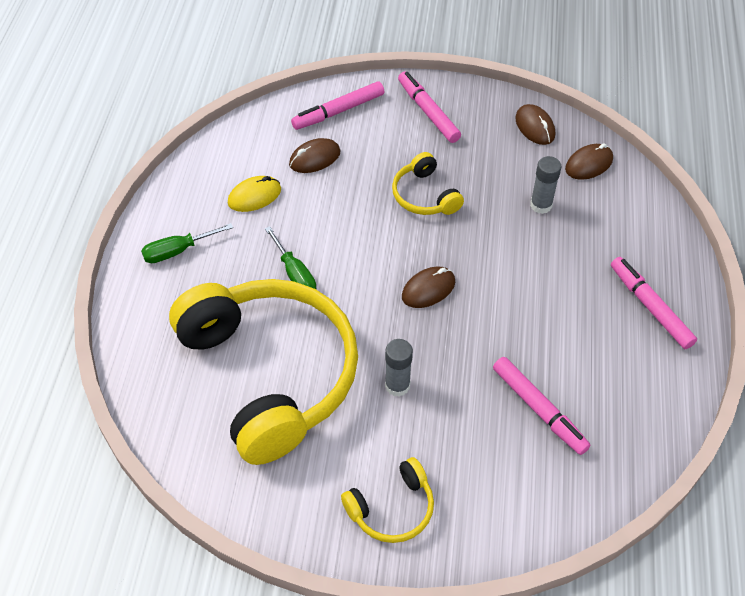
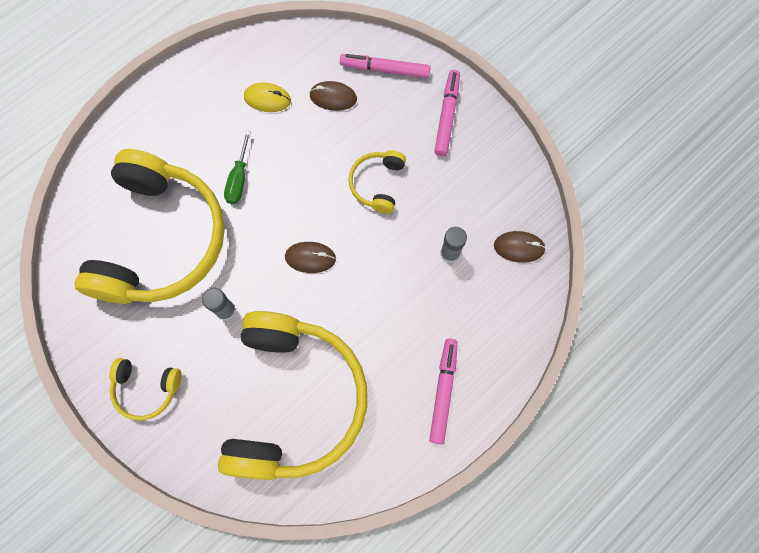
camera: 40 degrees right, 20 degrees up
green screwdriver [141,223,233,263] -> none
pink marker [493,357,590,455] -> yellow headphones [218,311,368,480]
brown mouse [515,104,555,145] -> none

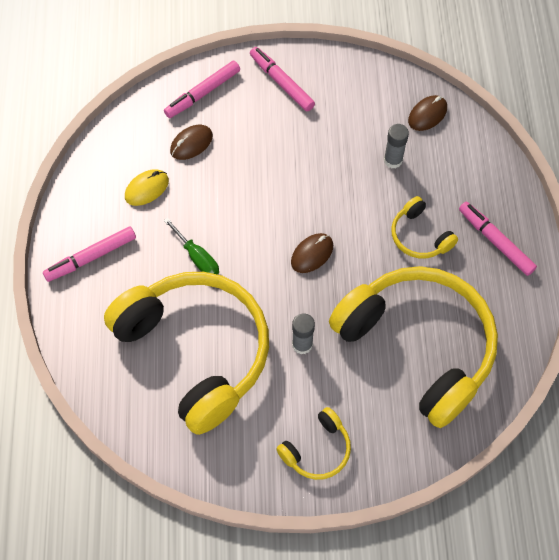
camera: 50 degrees left, 10 degrees down
yellow headphones [348,150,406,213] -> yellow headphones moved to [391,196,458,258]
none -> pink marker [43,227,136,282]

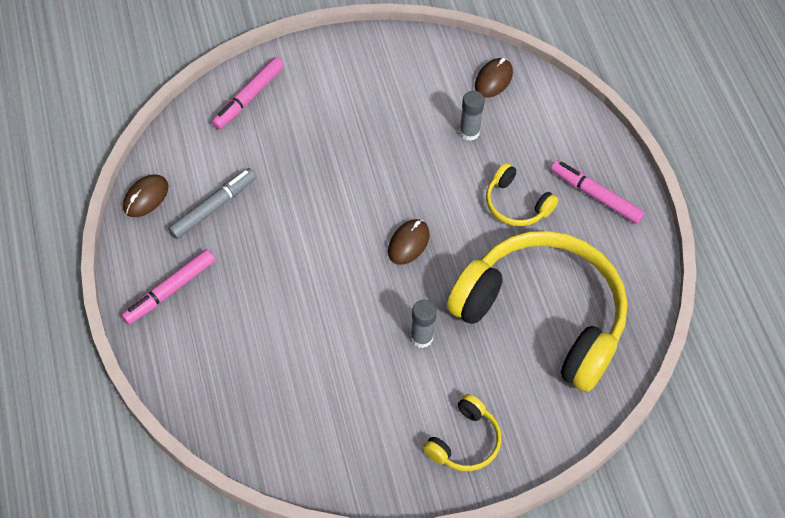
camera: 15 degrees left, 5 degrees down
yellow headphones [104,272,269,435] -> none
yellow mouse [125,169,169,206] -> grey marker [168,168,256,239]
green screwdriver [163,217,219,275] -> none
brown mouse [170,125,213,160] -> brown mouse moved to [123,174,169,217]
pink marker [250,47,315,111] -> none

